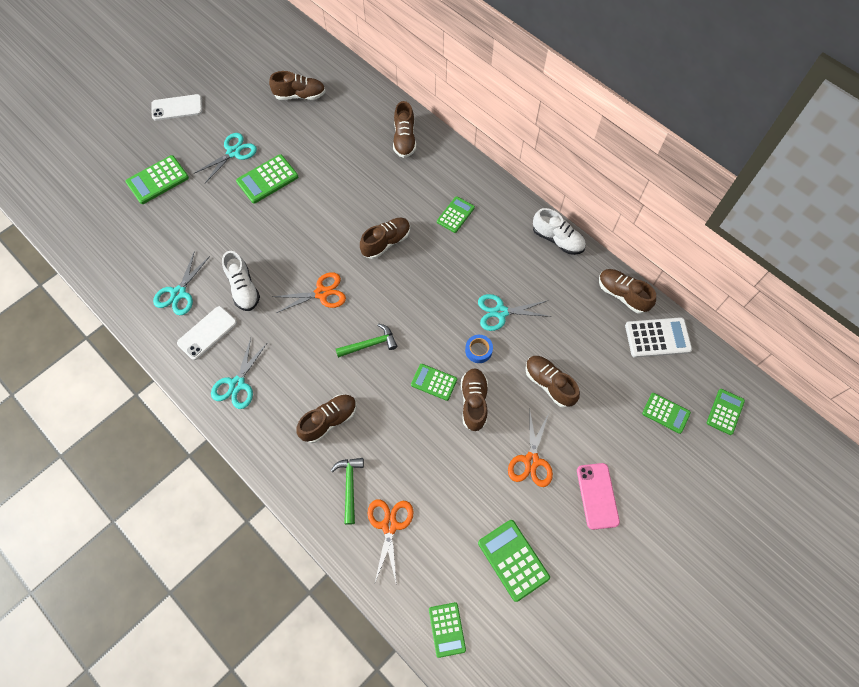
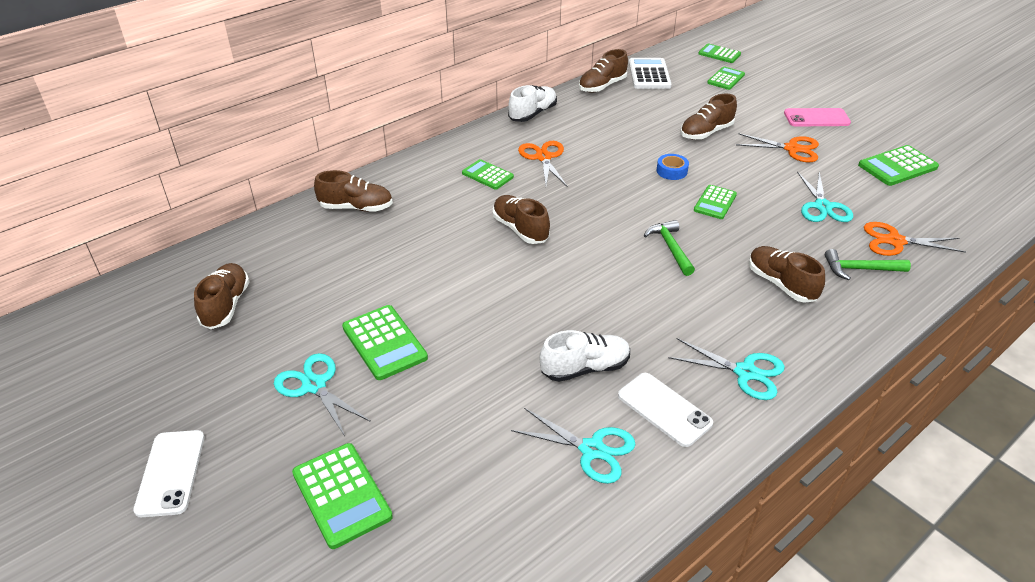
camera: 85 degrees left, 25 degrees down
orange scissors [273,272,346,313] -> orange scissors moved to [518,141,567,186]
green calculator [429,602,466,658] -> none
brown shoe [461,368,488,431] -> none
turquoise scissors [478,294,551,331] -> turquoise scissors moved to [797,171,853,222]

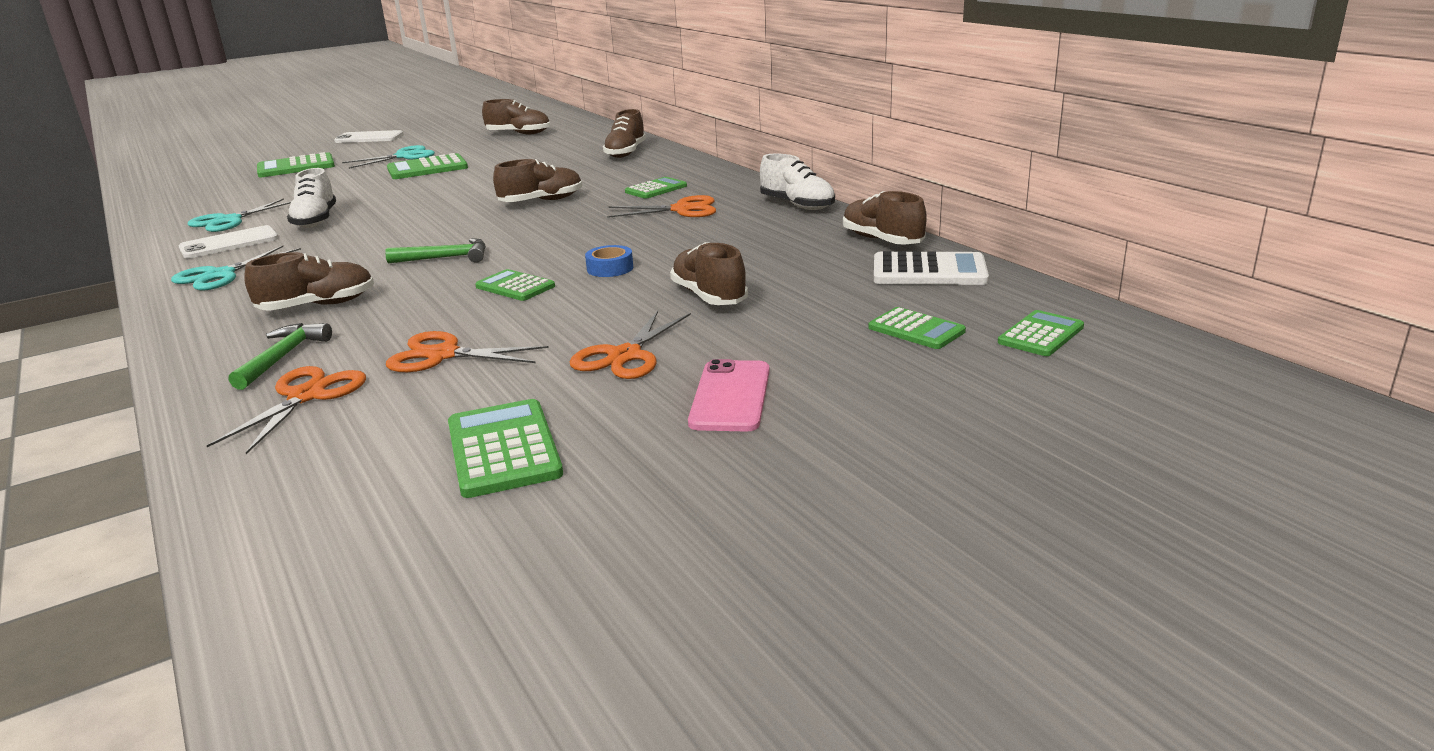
camera: 100 degrees right, 15 degrees down
turquoise scissors [797,171,853,222] -> orange scissors [386,331,549,372]

